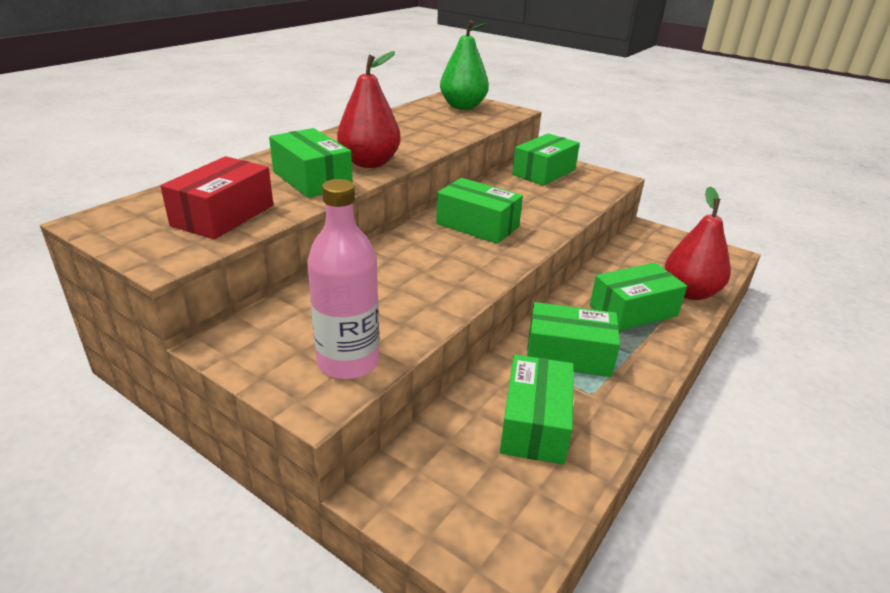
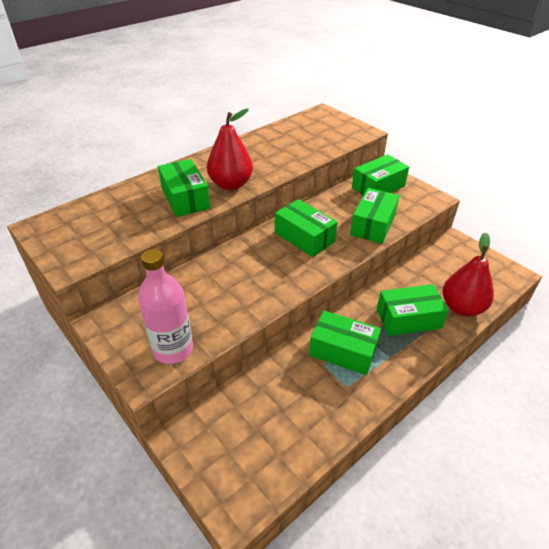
camera: 15 degrees right, 10 degrees up
red box [160,156,273,239] -> none
green pear [440,20,489,110] -> none
green box [500,355,574,465] -> green box moved to [350,188,399,244]

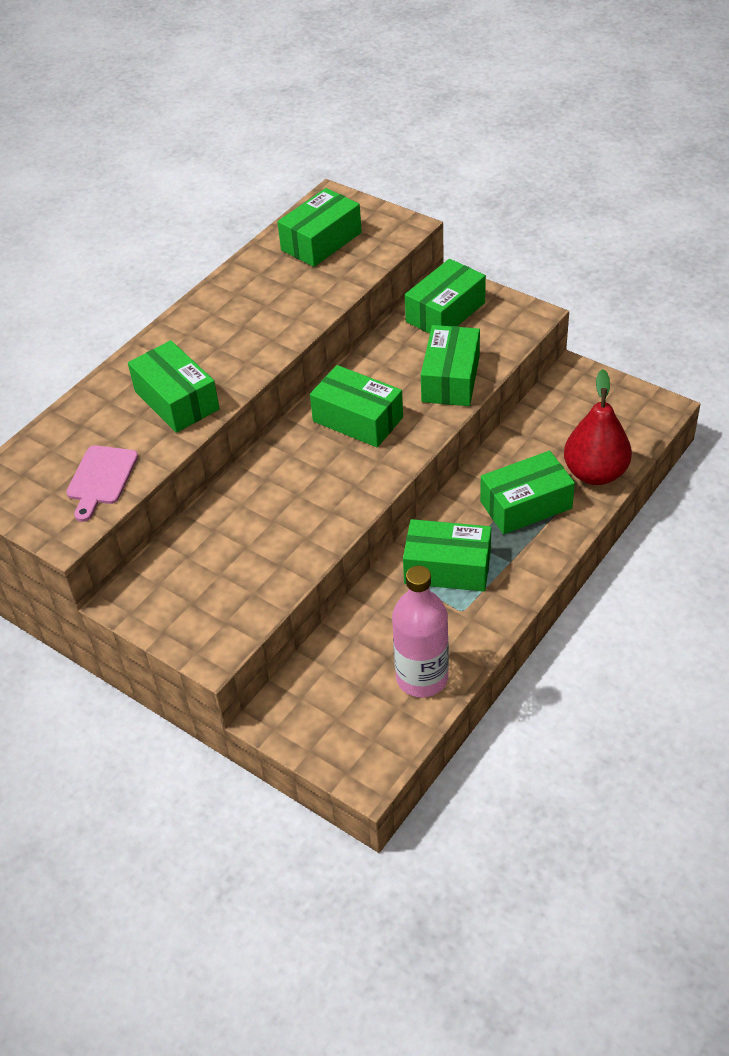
camera: 10 degrees left, 5 degrees up
pink bottle [138,249,193,364] -> pink bottle moved to [392,566,449,697]
red pear [207,109,253,190] -> none
none -> pink cutting board [66,445,138,522]
none -> green box [277,188,362,267]

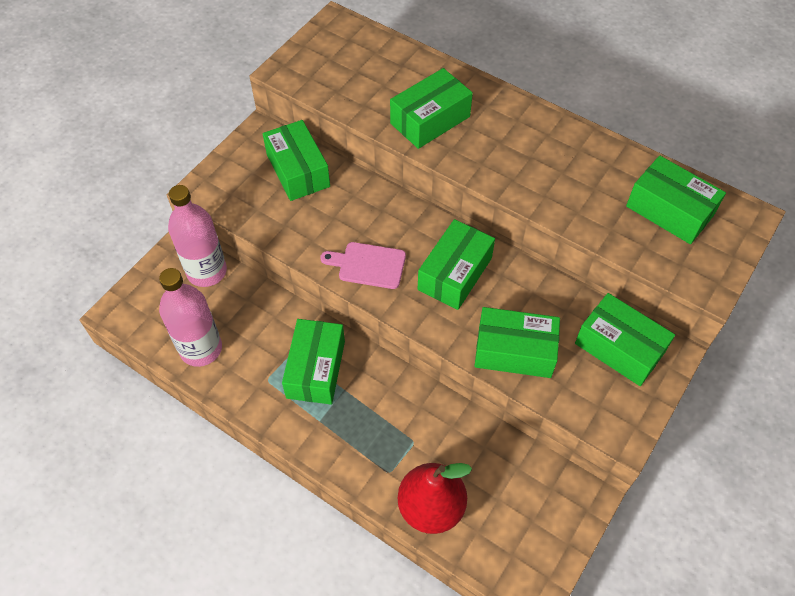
camera: 85 degrees right, 10 degrees up
pink cutting board [66,445,138,522] -> pink cutting board moved to [320,242,406,289]
green box [480,451,575,534] -> green box moved to [263,120,330,201]
none -> pink bottle [168,185,227,287]

